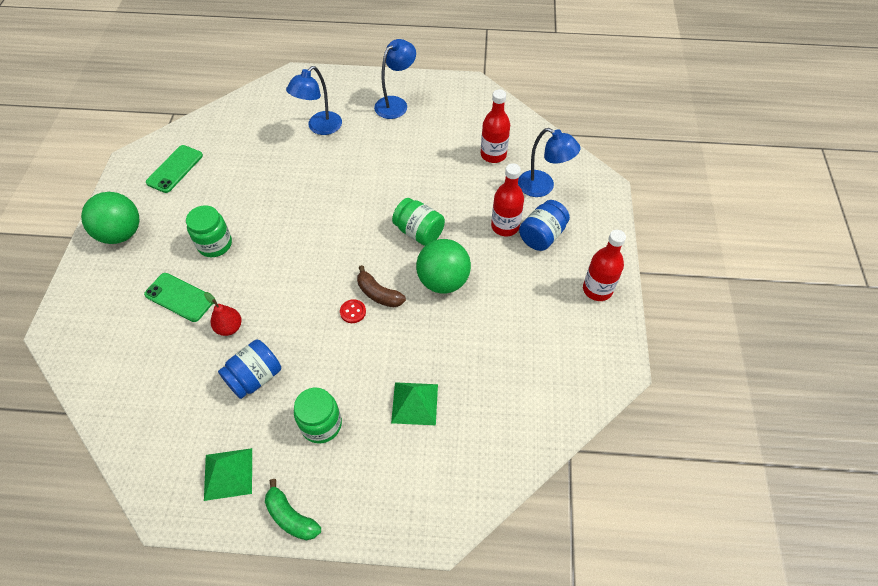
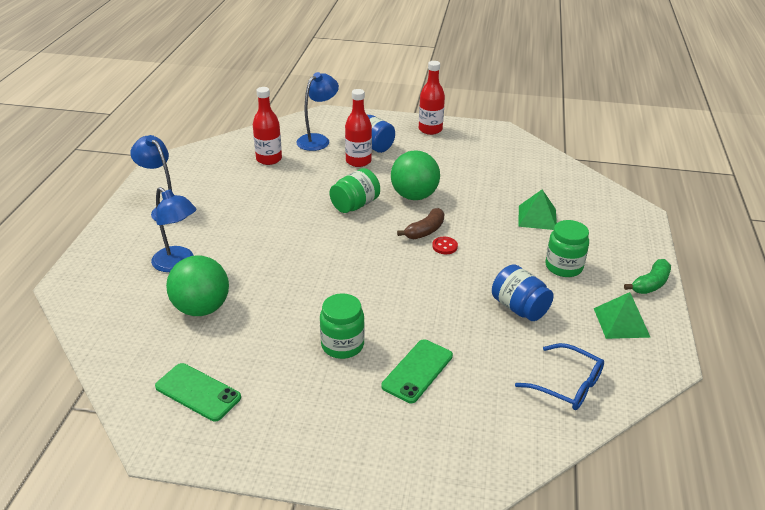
camera: 85 degrees left, 20 degrees down
green ball [81,192,139,244] -> green ball moved to [166,256,229,316]
red pear [204,292,242,336] -> none
none -> blue glasses [515,343,604,410]

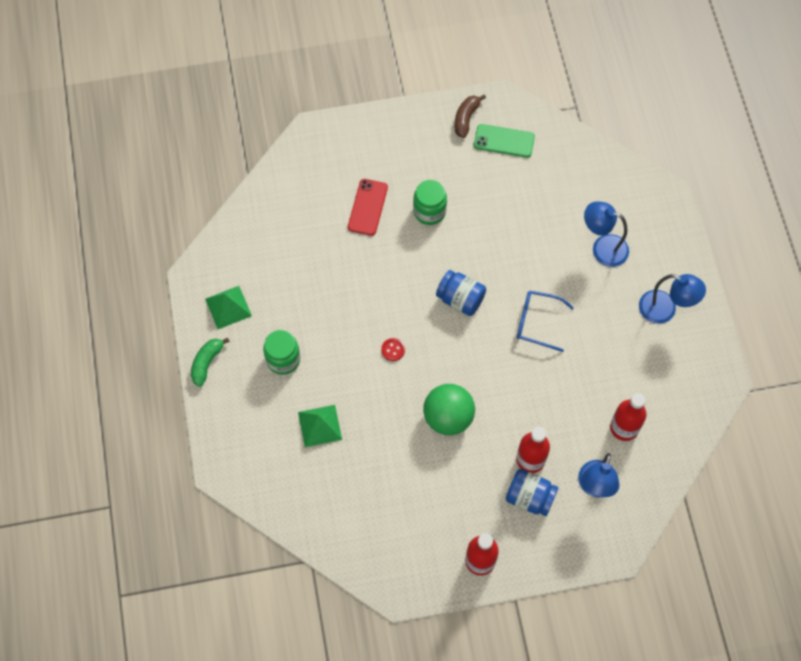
camera: 160 degrees right, 30 degrees up
green ball [166,256,229,316] -> none
green jar [330,168,380,213] -> none
green phone [381,339,453,403] -> red phone [348,179,388,236]
brown banana [397,208,444,239] -> brown banana moved to [455,94,486,138]
blue jar [492,264,554,321] -> blue jar moved to [436,270,486,316]
blue glasses [515,343,604,410] -> blue glasses moved to [517,291,574,352]

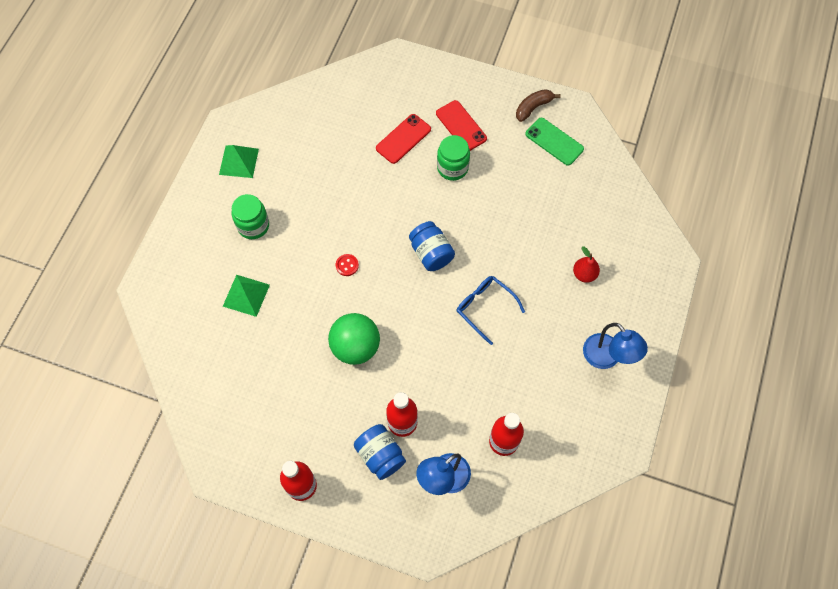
camera: 30 degrees right, 0 degrees up
green banana [191,337,230,387] -> none
blue lamp [584,201,629,267] -> red pear [573,246,600,283]
none -> red phone [436,100,487,151]

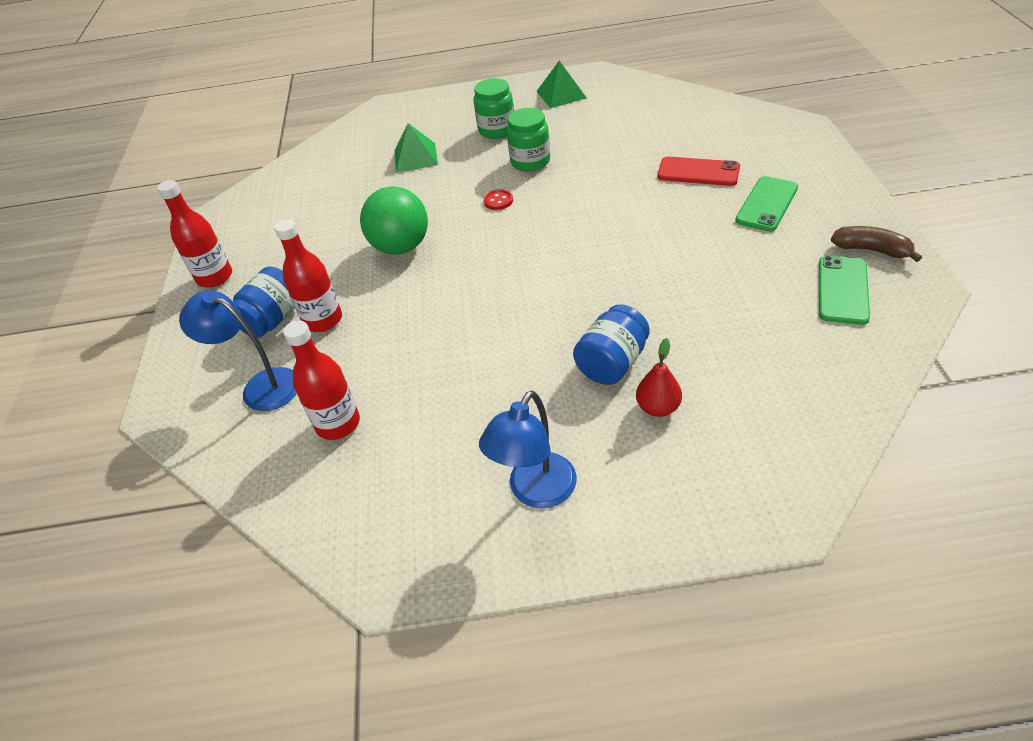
camera: 70 degrees right, 20 degrees down
blue jar [409,221,455,271] -> blue jar moved to [573,304,650,385]
red phone [436,100,487,151] -> green phone [735,176,798,232]
green jar [437,135,470,181] -> green jar moved to [507,108,550,172]
blue glasses [457,276,525,345] -> none

